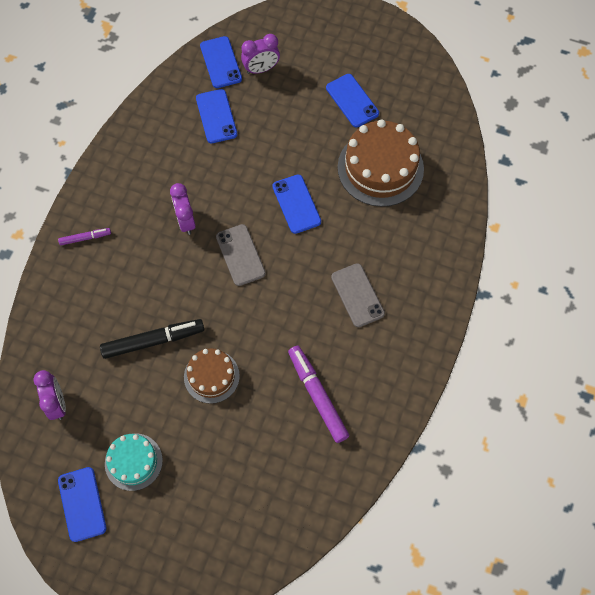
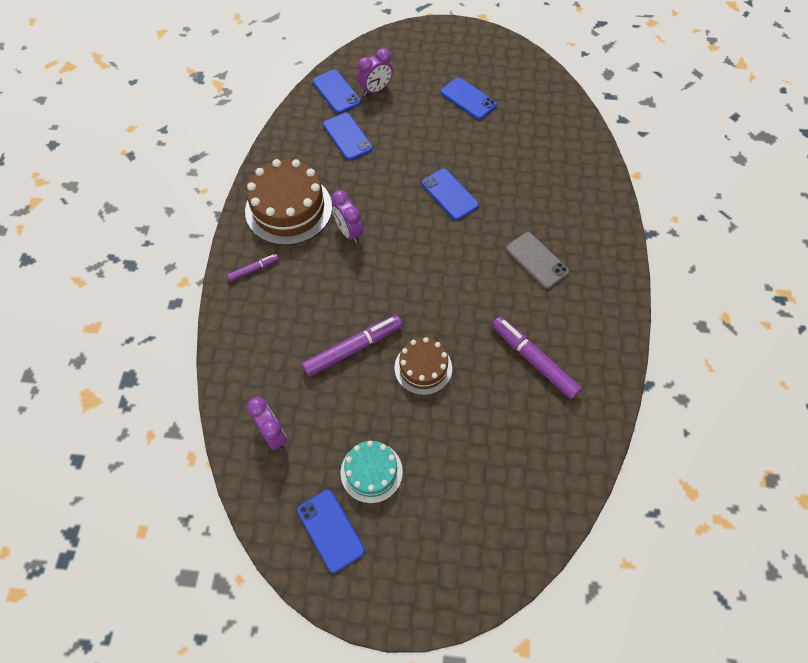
camera: 15 degrees left, 5 degrees down
black marker [100,319,204,359] -> purple marker [302,315,402,377]
grey phone [216,224,266,286] -> none
brown cake [338,119,424,207] -> brown cake moved to [245,159,332,245]

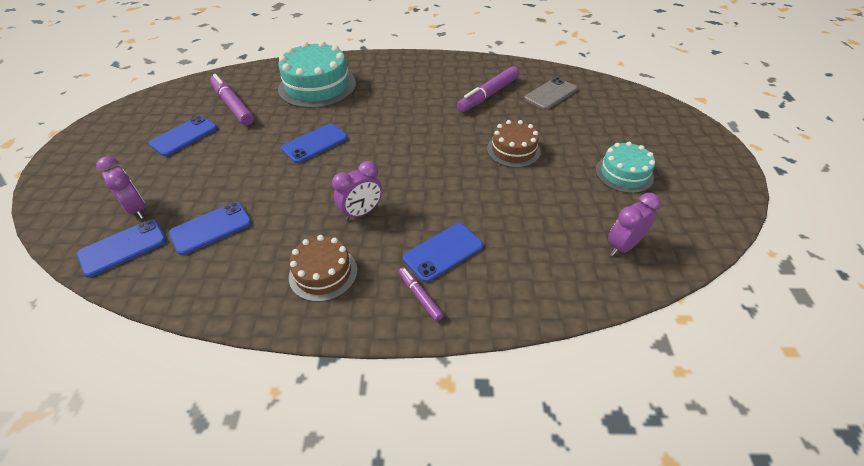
camera: 95 degrees left, 15 degrees down
brown cake [245,159,332,245] -> brown cake [289,235,357,302], size x0.59
blue phone [297,489,365,573] -> blue phone moved to [403,223,483,282]
purple marker [302,315,402,377] -> purple marker moved to [210,74,254,125]
grey phone [506,232,569,289] -> grey phone moved to [524,77,577,110]
none -> turquoise cake [278,41,356,108]

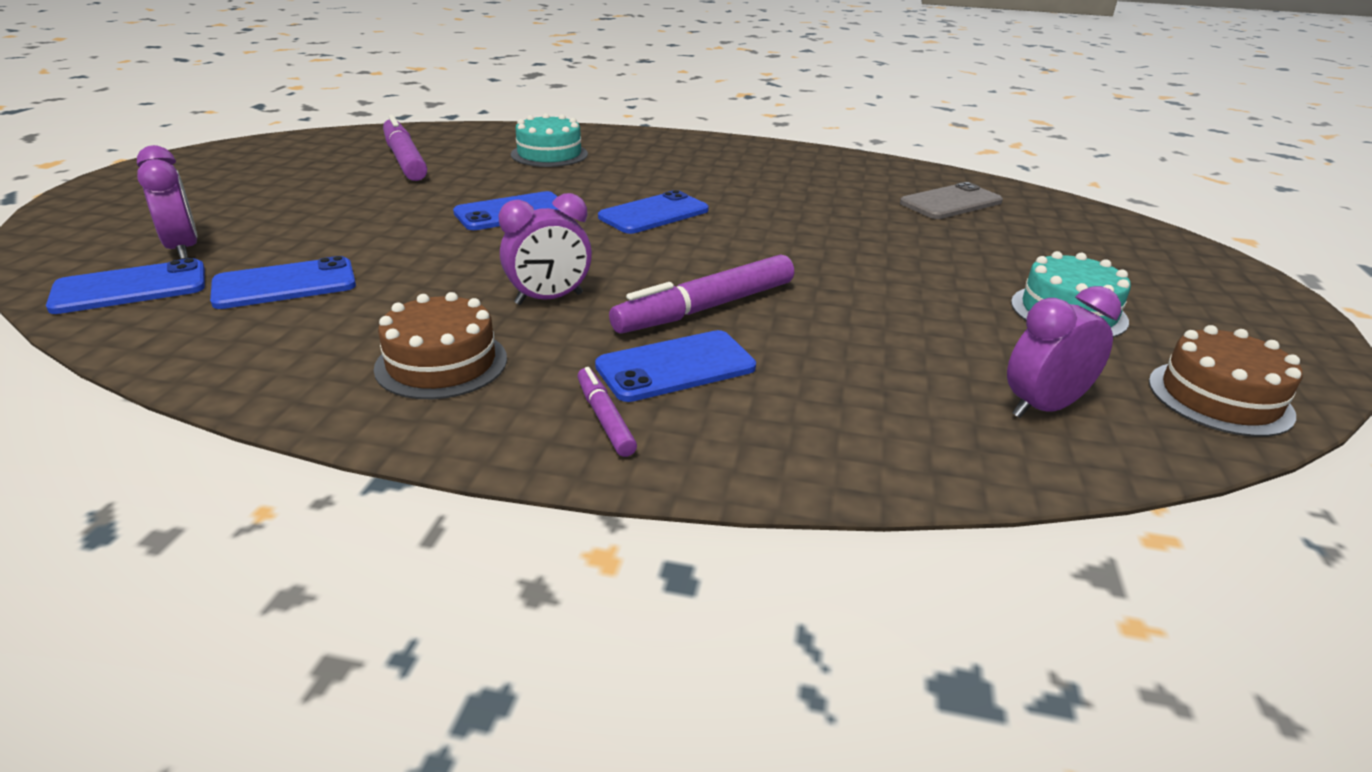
camera: 10 degrees right, 15 degrees down
blue phone [149,116,217,156] -> blue phone moved to [598,190,709,234]
turquoise cake [278,41,356,108] -> turquoise cake [511,113,588,167], size x0.59
purple marker [457,66,519,112] -> purple marker moved to [609,254,794,334]
brown cake [487,120,541,168] -> brown cake moved to [1149,325,1302,437]

